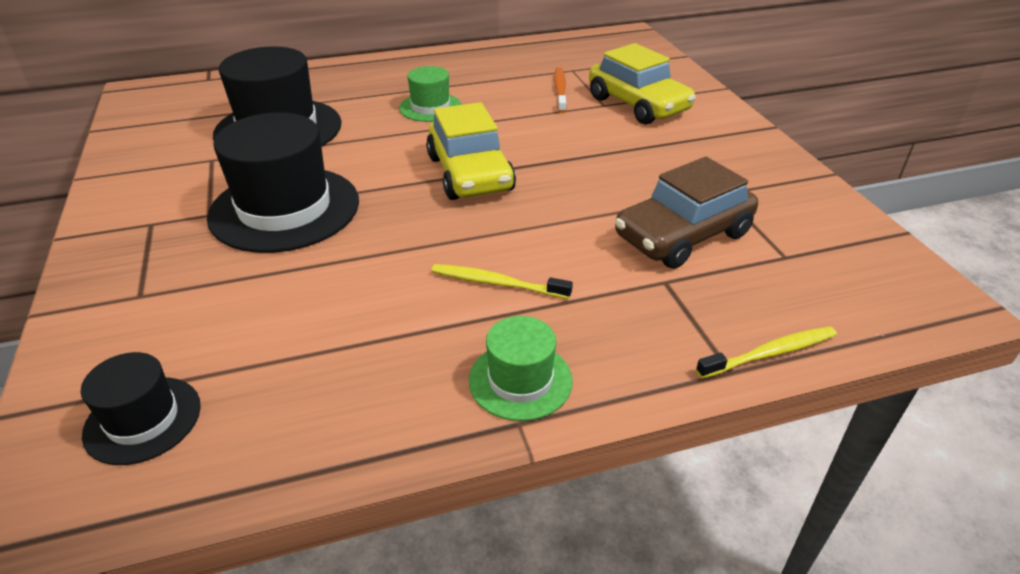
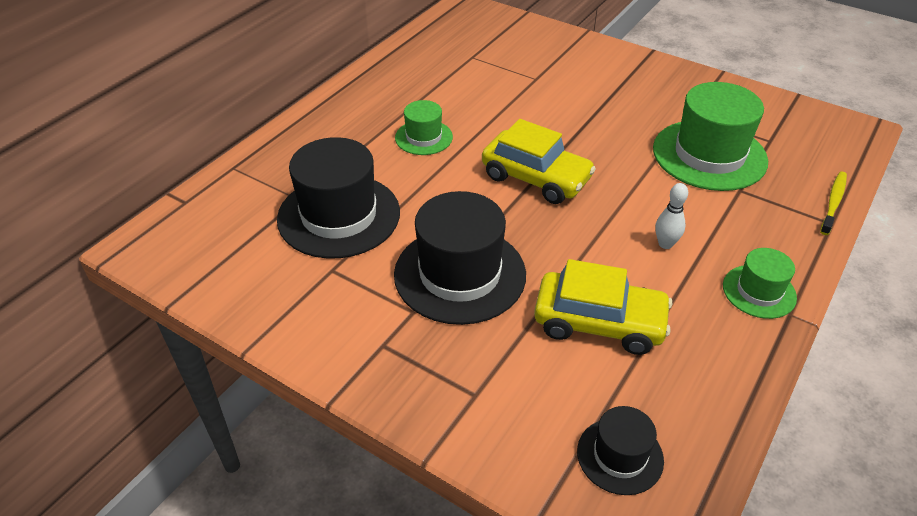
camera: 40 degrees left, 5 degrees up
yellow toothbrush [431,264,573,299] -> white bowling pin [655,183,688,249]
orange toothbrush [554,67,567,113] -> none
yellow car [589,43,696,125] -> yellow car moved to [534,259,672,355]
brown car [615,157,758,269] -> green hat [653,82,768,191]

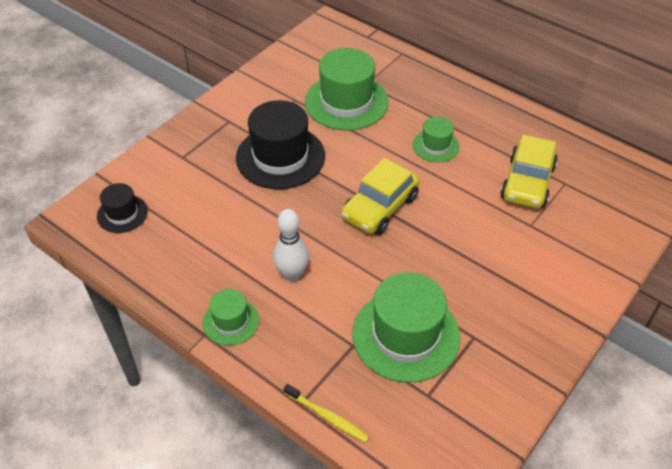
camera: 95 degrees right, 5 degrees up
black hat [277,137,400,259] -> green hat [305,48,389,131]
yellow car [534,259,672,355] -> yellow car moved to [500,135,558,208]
white bowling pin [655,183,688,249] -> white bowling pin [273,209,309,281], size x1.54

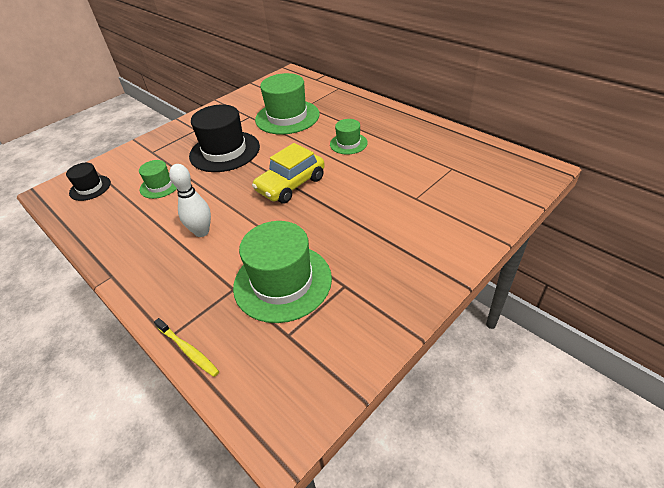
camera: 10 degrees right, 5 degrees down
green hat [203,289,259,346] -> green hat moved to [139,160,177,199]
yellow car [500,135,558,208] -> none

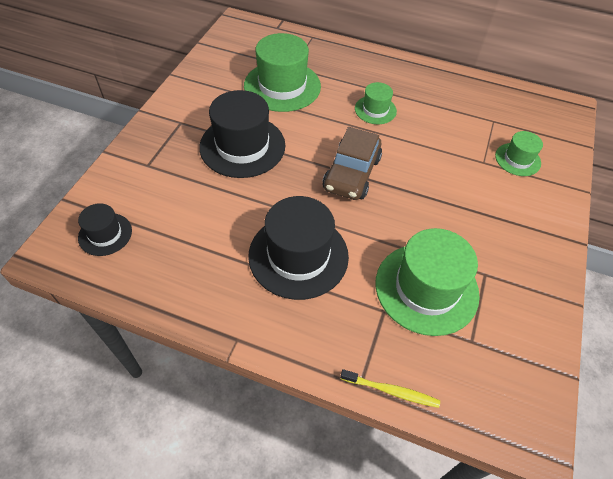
camera: 30 degrees left, 10 degrees up
green hat [139,160,177,199] -> green hat moved to [495,131,543,176]
white bowling pin [169,164,211,237] -> black hat [248,196,349,300]
yellow car [252,143,325,204] -> brown car [322,127,382,200]

